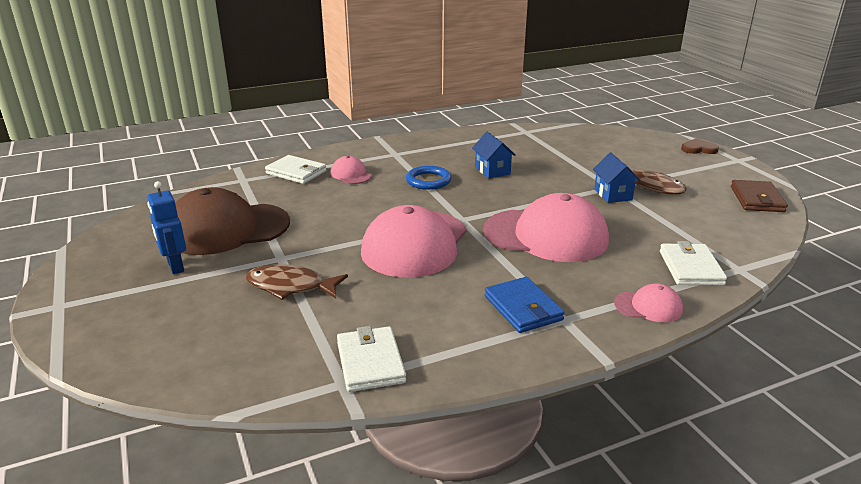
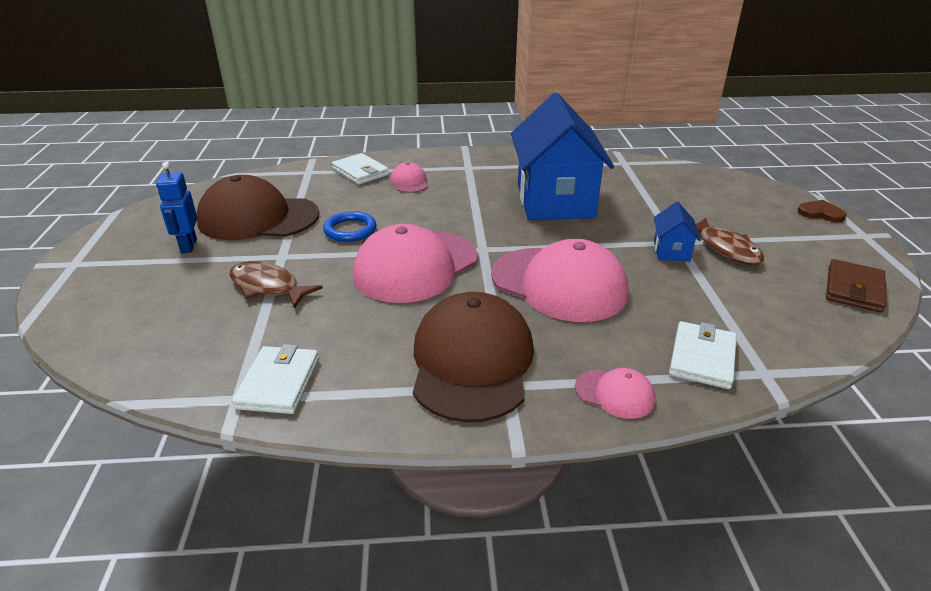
camera: 20 degrees right, 5 degrees up
blue ring [406,166,452,190] -> blue ring moved to [323,211,376,242]
blue house [472,132,516,178] -> blue house [511,93,614,220], size x2.41
blue wallet [485,277,565,333] -> brown cap [413,292,534,423]

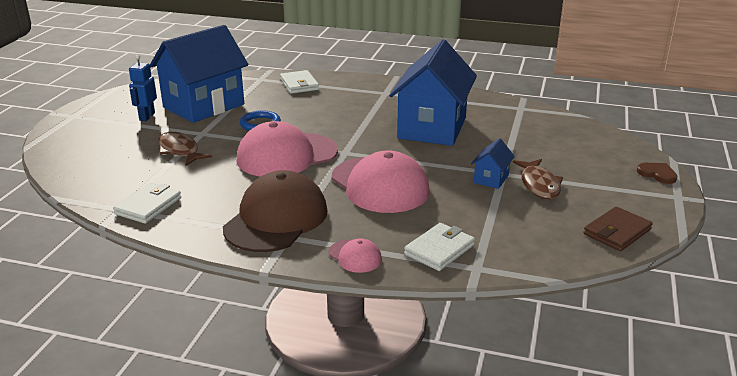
camera: 20 degrees right, 5 degrees down
brown cap [197,175,320,240] -> blue house [150,25,248,123]
pink cap [391,162,428,193] -> none

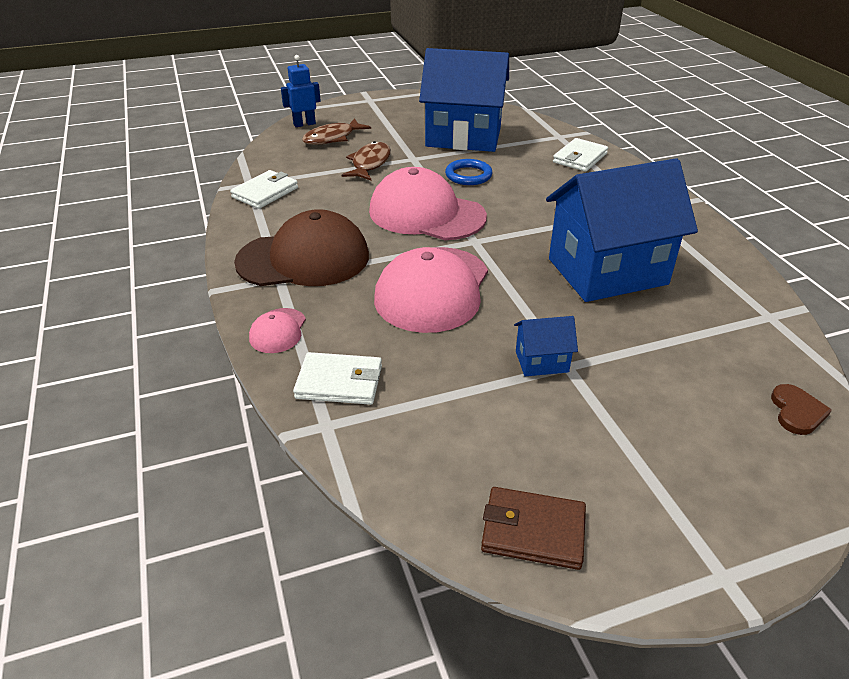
camera: 55 degrees right, 10 degrees up
white wallet [113,183,181,224] -> white wallet turned 45 degrees counterclockwise [230,170,298,209]
blue robot [129,55,157,121] -> blue robot moved to [281,55,321,127]
brown fish [513,159,563,199] -> brown fish moved to [302,118,371,145]
brown heart [637,163,677,184] -> brown heart moved to [771,384,832,435]

